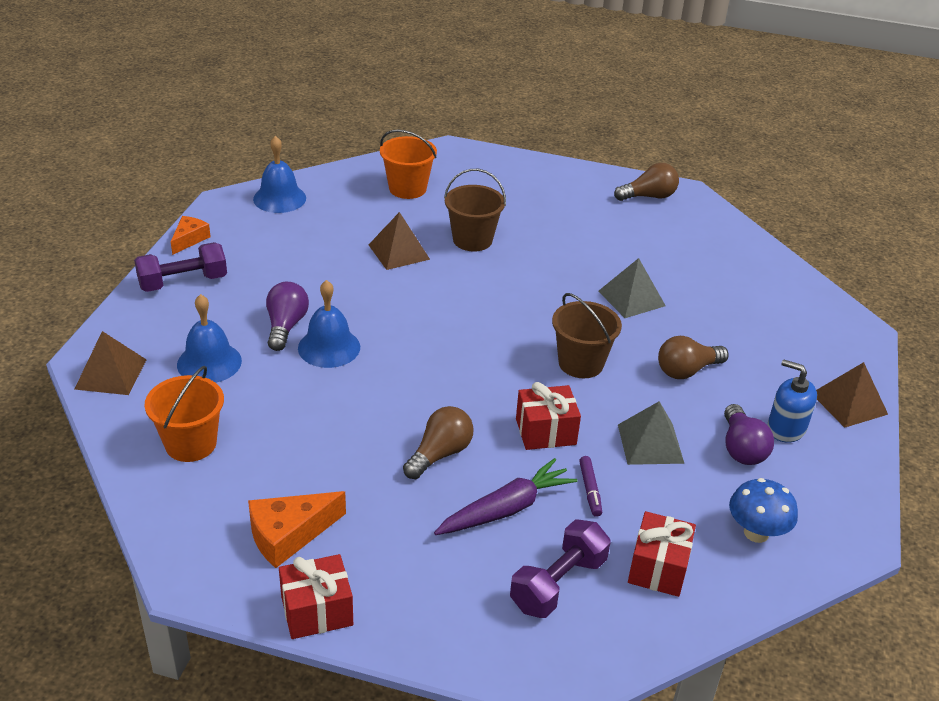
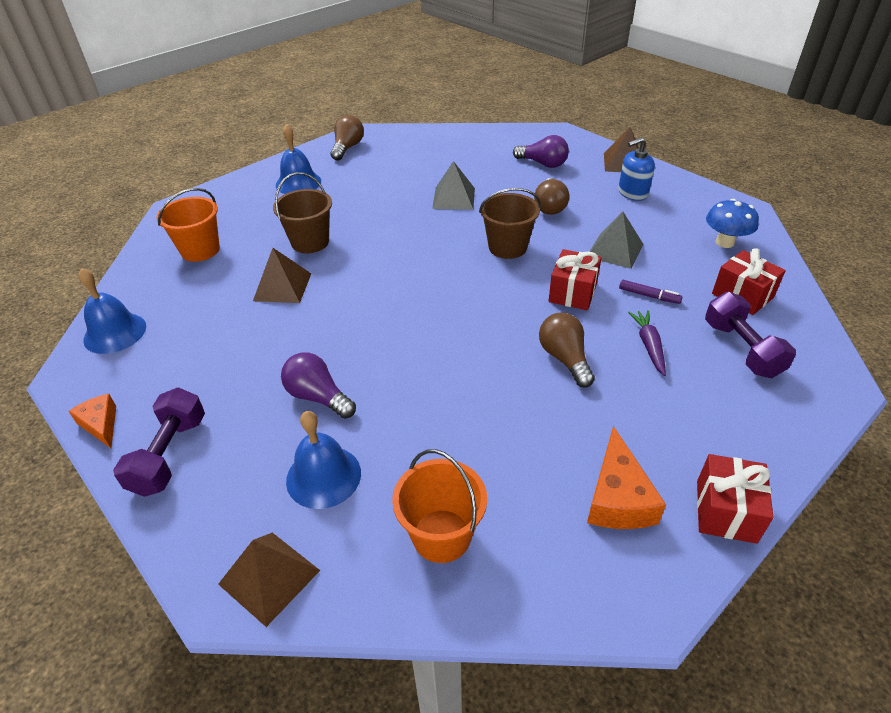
camera: 55 degrees left, 5 degrees up
blue bell [298,280,360,368] -> blue bell moved to [276,124,321,194]
purple carrot [434,458,578,535] -> purple carrot [628,310,666,376], size x0.66
purple light bulb [724,404,774,465] -> purple light bulb moved to [513,135,569,168]

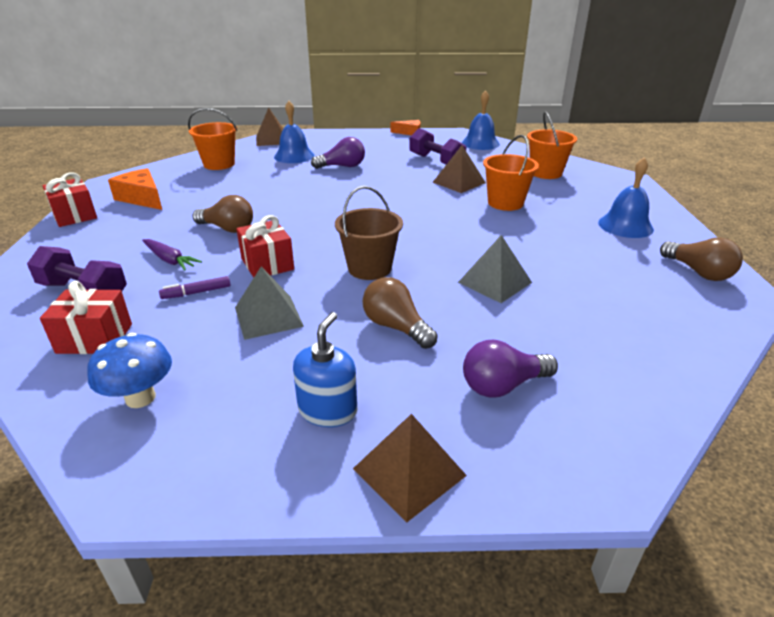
camera: 130 degrees right, 10 degrees down
purple dumbbell [113,387,205,497] -> purple dumbbell moved to [409,128,466,165]
brown bucket [273,172,332,253] -> orange bucket [483,135,539,211]

